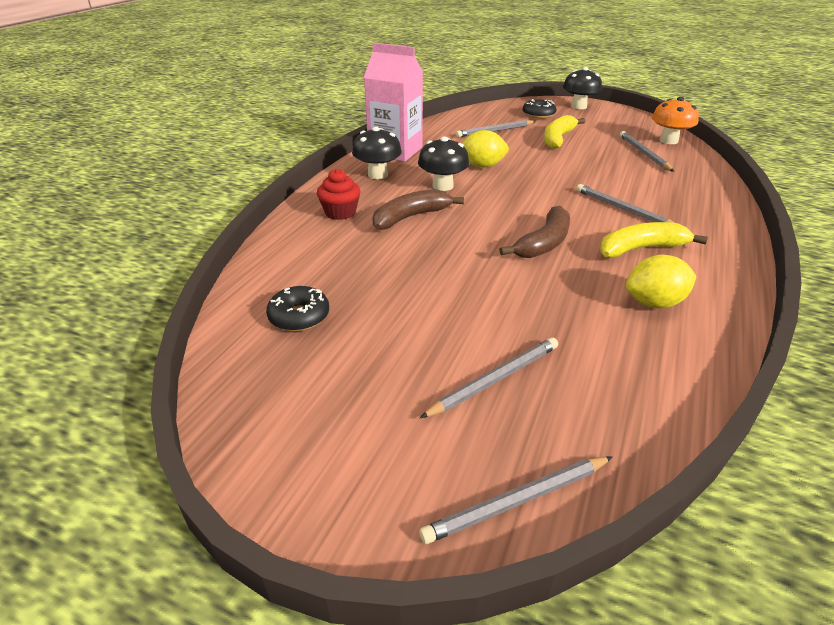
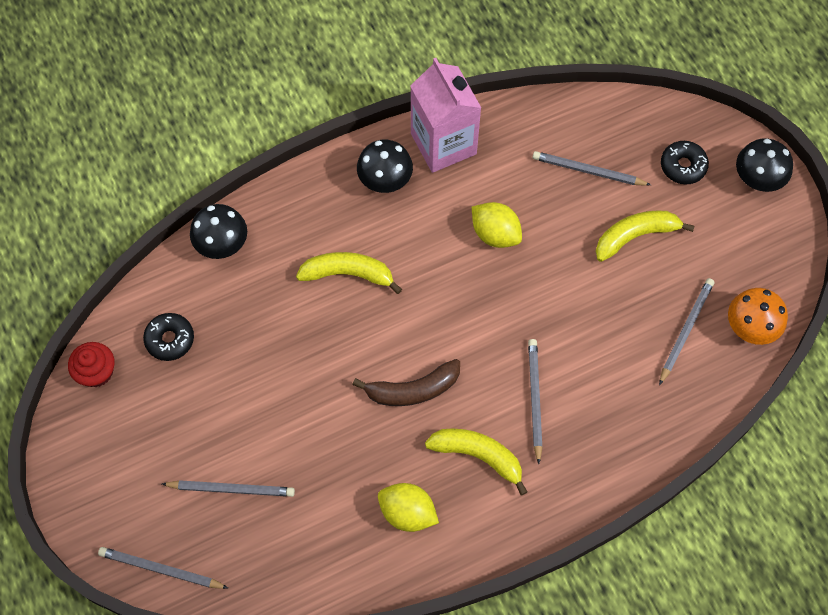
camera: 40 degrees right, 30 degrees up
red cupcake [317,169,361,220] -> red cupcake moved to [68,342,115,387]
brown banana [372,189,464,230] -> yellow banana [296,252,402,294]
black mushroom [418,136,469,191] -> black mushroom moved to [190,204,247,259]

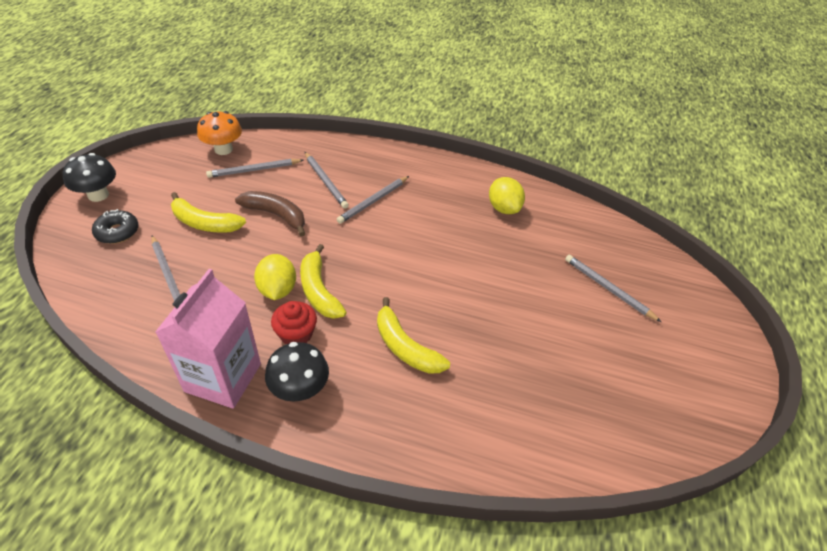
camera: 140 degrees left, 20 degrees down
red cupcake [68,342,115,387] -> red cupcake moved to [271,301,317,344]
grey pencil [98,547,228,589] -> grey pencil moved to [305,152,349,209]
black donut [143,313,194,361] -> none
black mushroom [190,204,247,259] -> none
brown banana [352,359,460,406] -> brown banana moved to [235,191,305,236]
yellow banana [425,429,527,495] -> yellow banana moved to [300,244,347,319]

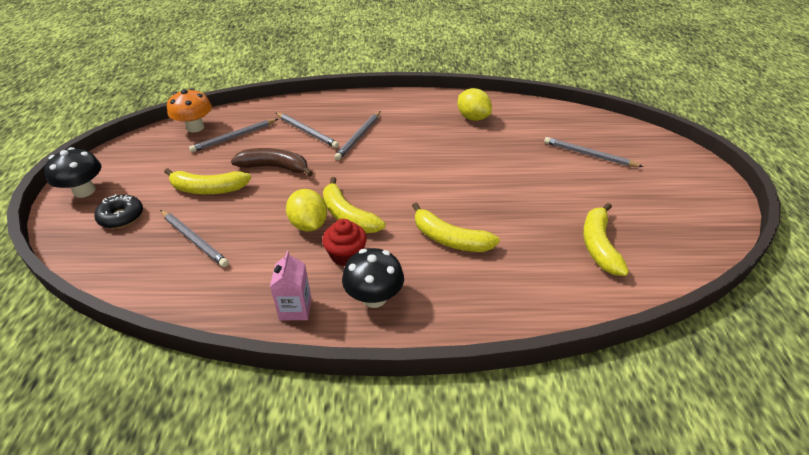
camera: 15 degrees left, 5 degrees down
pink carton [155,269,261,409] -> pink carton [270,251,311,320], size x0.51
none -> yellow banana [583,203,629,276]

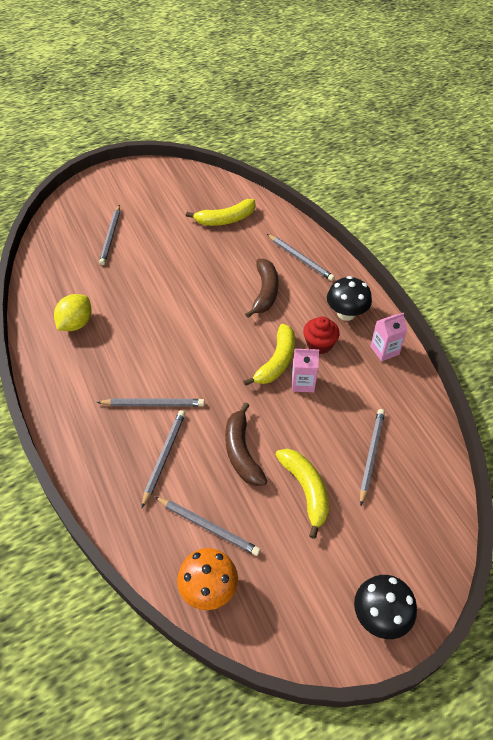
camera: 115 degrees left, 10 degrees up
black donut [94,194,143,229] -> none
yellow lemon [286,189,327,232] -> pink carton [292,349,319,392]
yellow banana [412,202,500,252] -> brown banana [245,259,279,318]
none -> grey pencil [267,234,335,281]

